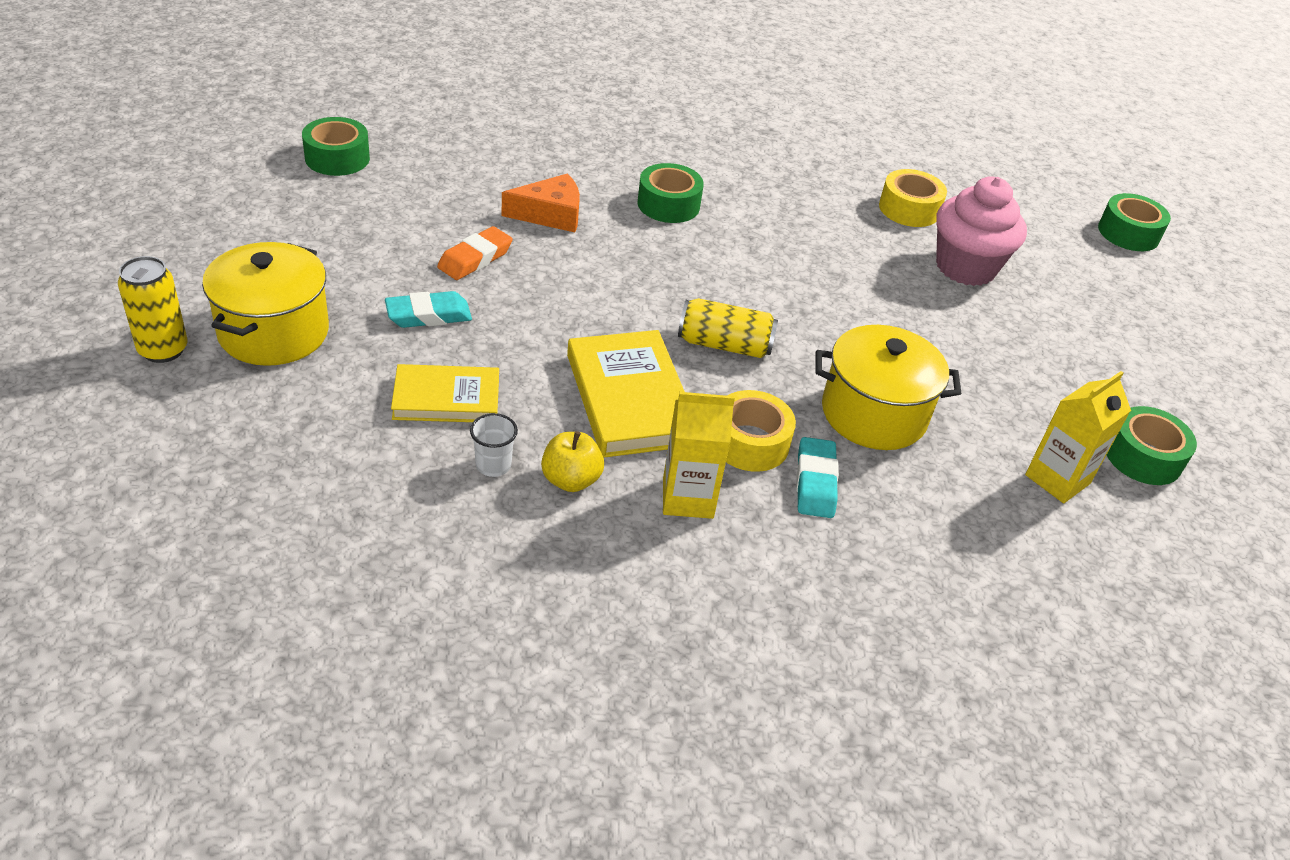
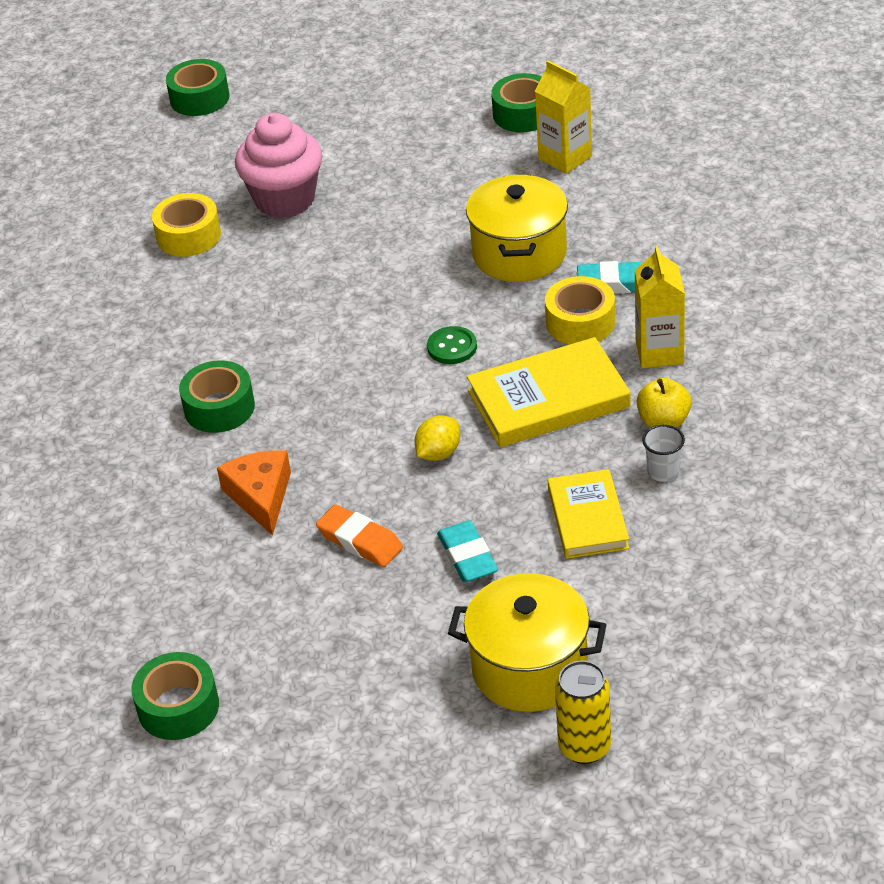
camera: 85 degrees left, 0 degrees up
yellow can [678,298,778,358] -> green button [427,326,477,364]
none -> yellow lemon [414,415,460,461]

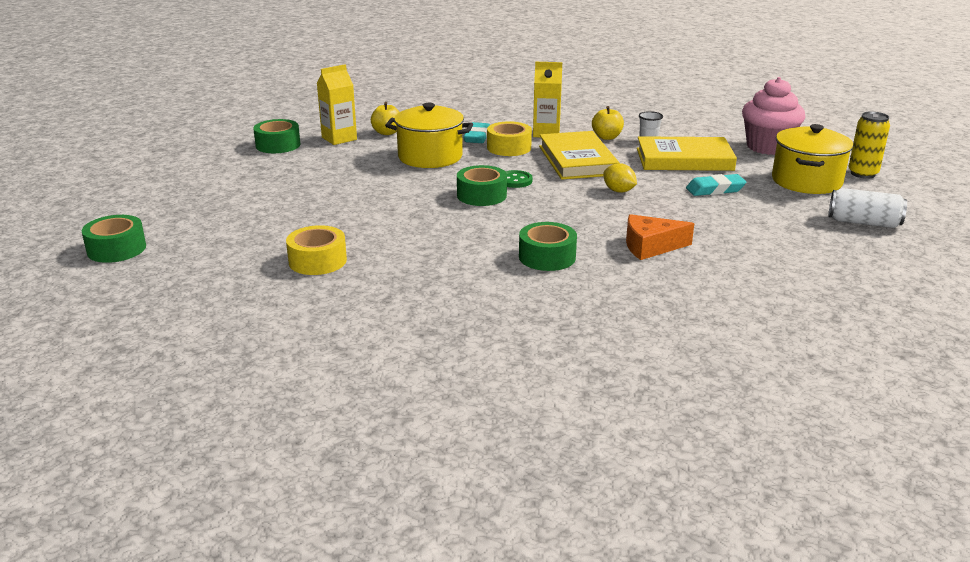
camera: 85 degrees left, 15 degrees down
green tape [131,652,219,740] -> green tape moved to [457,165,507,206]
pink cupcake [235,113,322,218] -> pink cupcake moved to [742,77,805,155]
orange eraser [316,504,403,567] -> none
yellow book [548,469,629,559] -> yellow book [637,136,737,171], size x1.50
none -> yellow apple [371,102,399,135]
none -> white can [829,188,907,228]

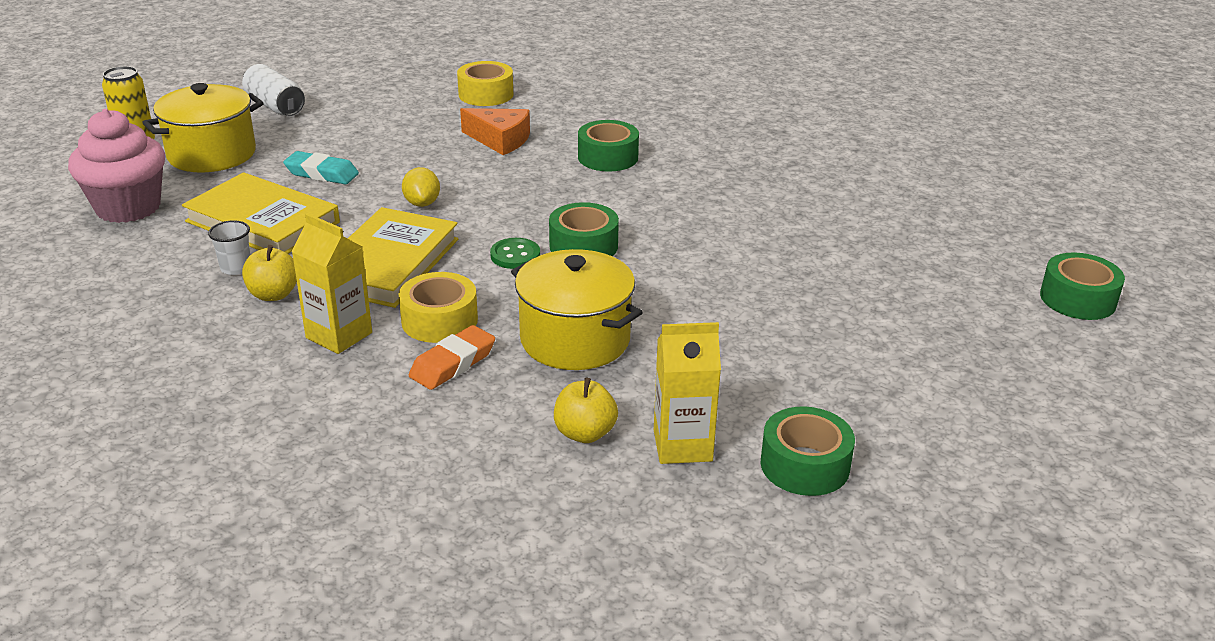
camera: 150 degrees left, 5 degrees up
yellow tape [286,225,347,275] -> yellow tape moved to [457,61,513,106]
turquoise eraser [463,122,490,143] -> orange eraser [409,325,495,390]

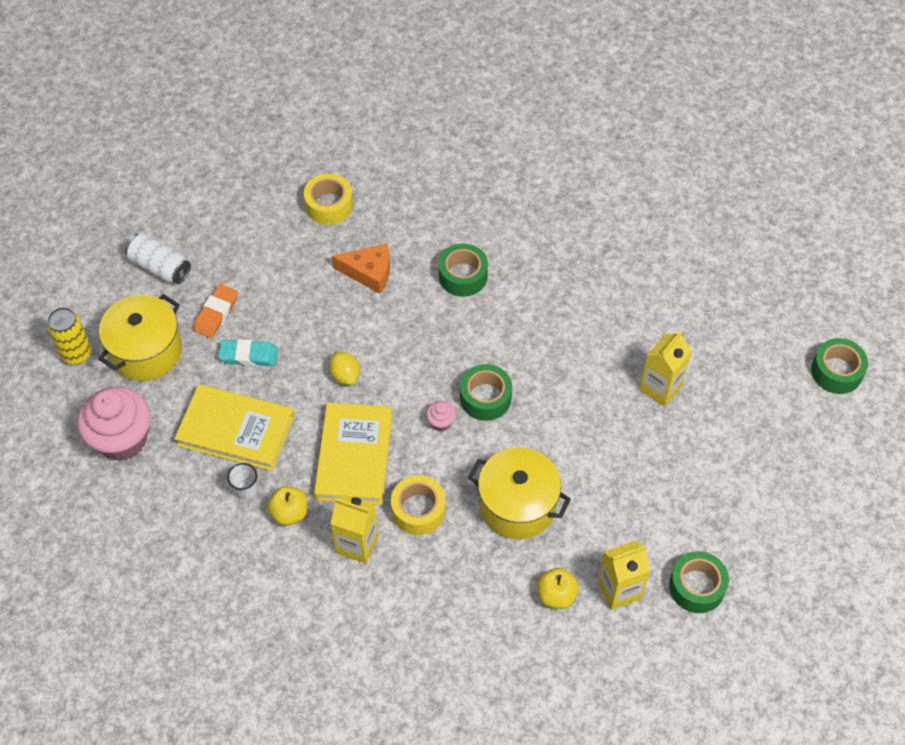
camera: 15 degrees left, 25 degrees up
orange eraser [409,325,495,390] -> orange eraser moved to [193,284,238,338]
green button [490,238,540,269] -> pink cupcake [426,401,456,431]
none -> yellow carton [639,331,692,407]

